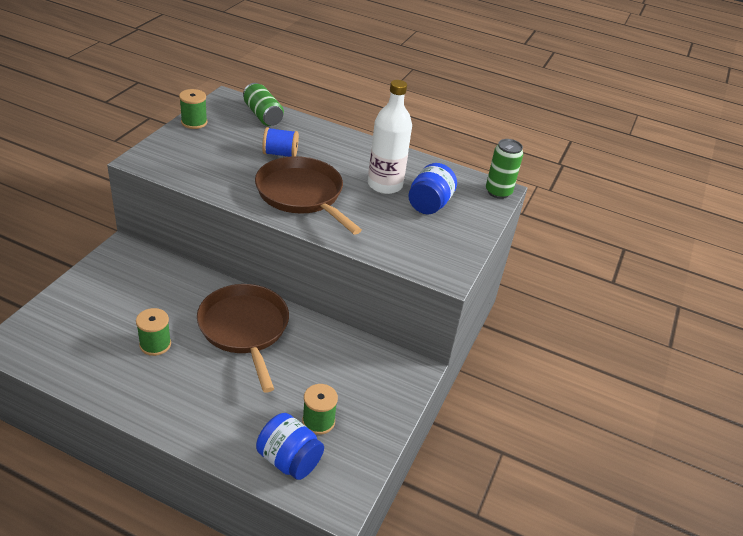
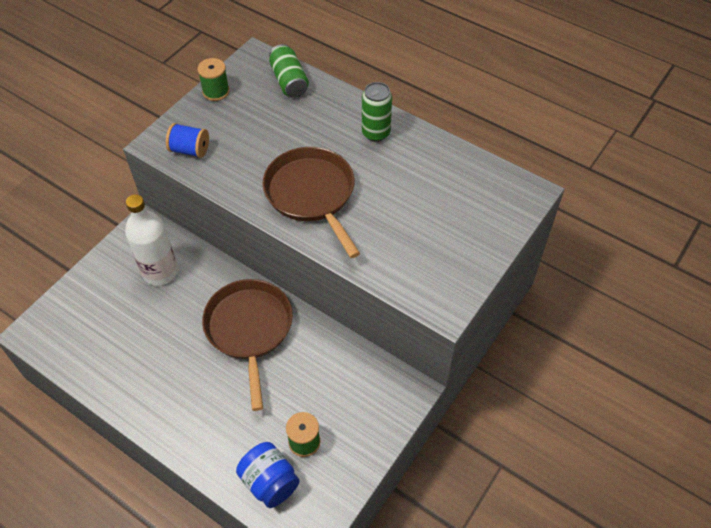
camera: 15 degrees right, 15 degrees up
green spool [136,308,171,356] -> none
blue spool [262,127,299,157] -> blue spool moved to [166,123,209,158]
white bottle [368,80,412,194] -> white bottle moved to [125,194,178,286]
blue jar [408,163,457,214] -> none
green can [486,139,523,199] -> green can moved to [362,82,392,142]

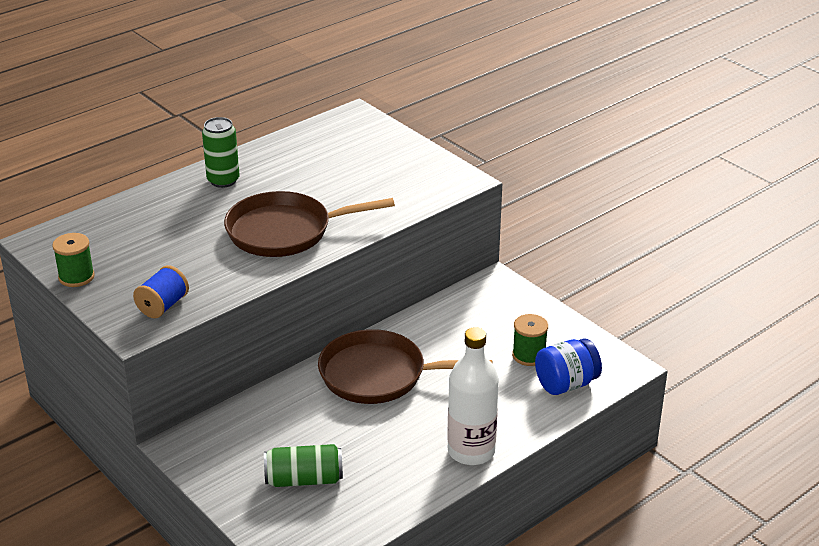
camera: 75 degrees left, 20 degrees down
white bottle [125,194,178,286] -> white bottle moved to [447,327,499,465]
green can [269,44,309,98] -> green can moved to [264,444,343,487]

